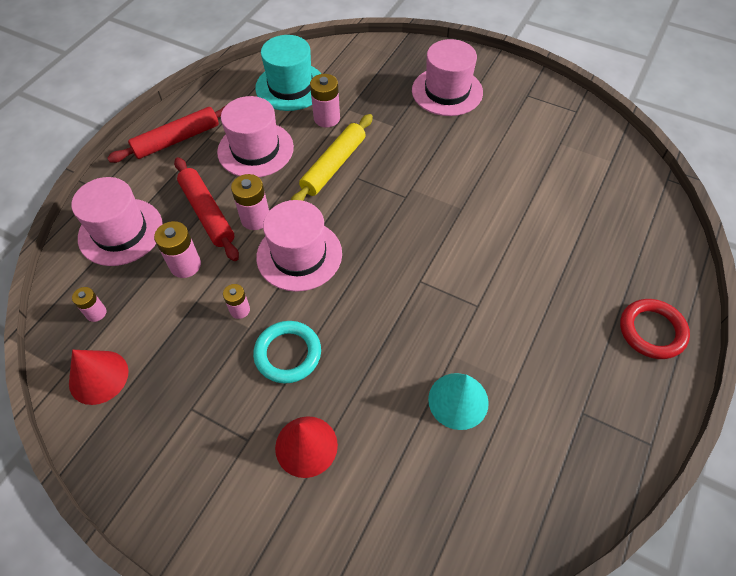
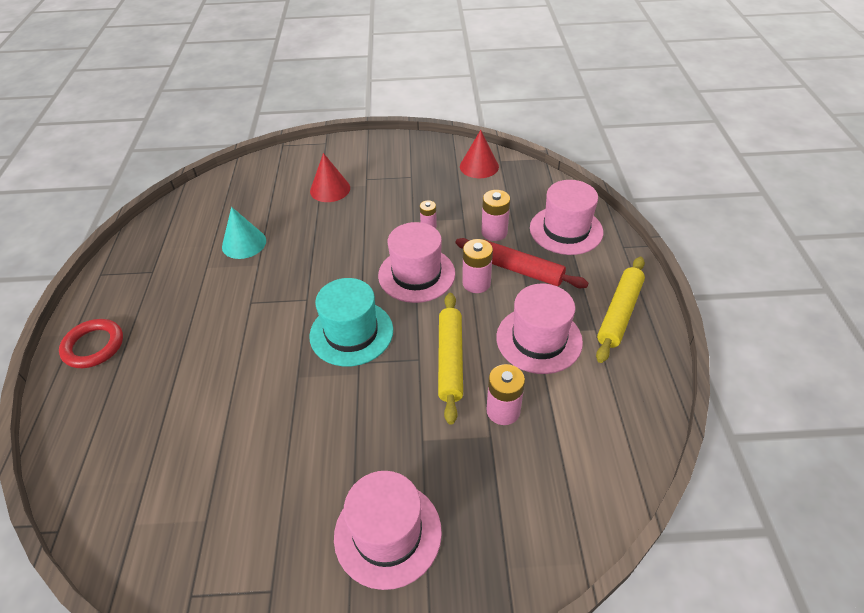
camera: 150 degrees right, 10 degrees down
pink battery [72,287,106,322] -> none
red rolling pin [107,105,226,163] -> yellow rolling pin [596,257,645,363]
turquoise ring [253,321,321,383] -> none
turquoise hat [255,35,322,111] -> turquoise hat moved to [309,278,393,366]

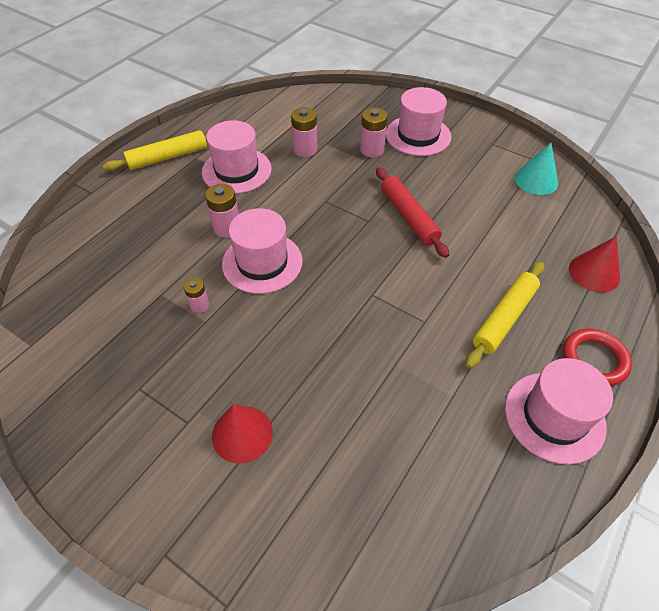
camera: 145 degrees left, 5 degrees up
turquoise cone [222,207,266,259] -> turquoise cone moved to [514,143,558,195]
turquoise hat [309,278,393,366] -> none
yellow rolling pin [438,293,463,425] -> yellow rolling pin moved to [466,262,544,368]
red rolling pin [456,238,589,288] -> red rolling pin moved to [376,167,449,258]
red cone [460,130,499,178] -> red cone moved to [569,236,620,292]
pink battery [481,190,510,241] -> pink battery moved to [360,107,388,157]
pink hat [530,180,603,255] -> pink hat moved to [505,358,613,464]

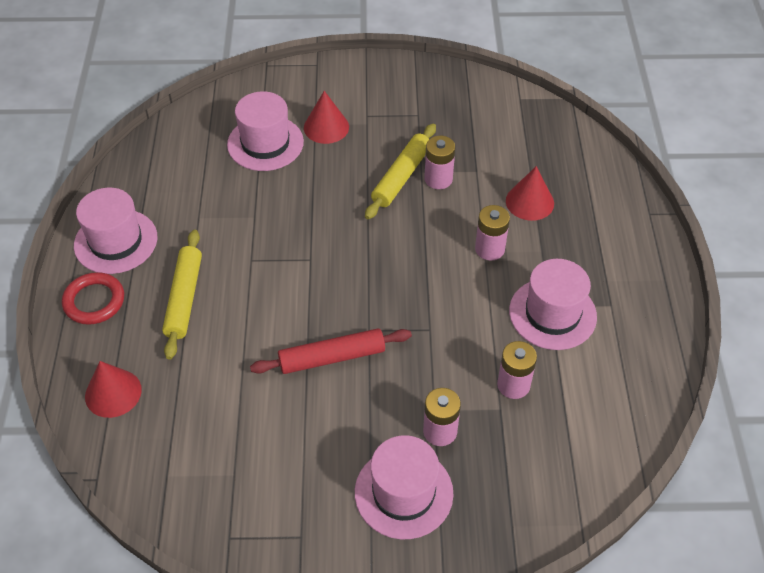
camera: 145 degrees right, 0 degrees up
yellow rolling pin [103,130,207,171] -> yellow rolling pin moved to [365,124,436,219]
pink battery [183,278,209,313] -> pink battery [424,136,455,189], size x1.61
pink hat [222,208,303,294] -> pink hat moved to [227,91,304,171]
red rolling pin [376,167,449,258] -> red rolling pin turned 45 degrees counterclockwise [250,328,412,374]
turquoise cone [514,143,558,195] -> none
none -> red cone [506,166,554,221]

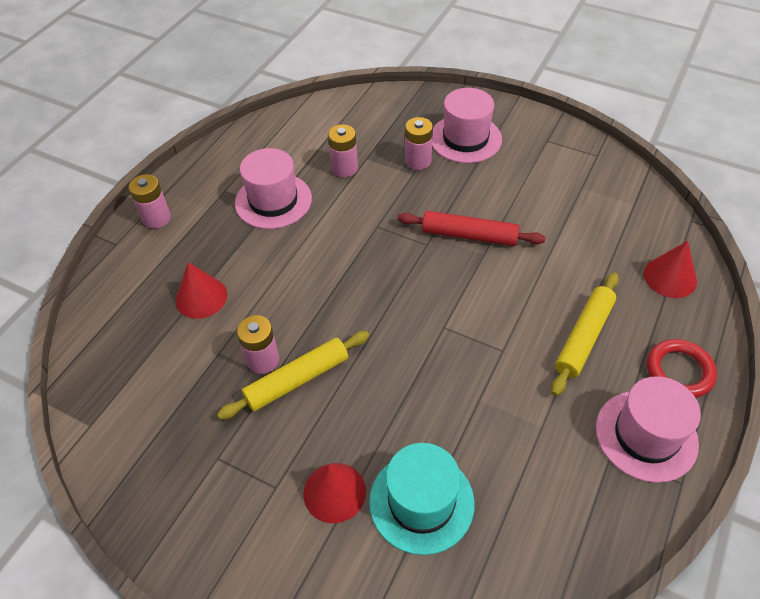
camera: 150 degrees left, 0 degrees up
pink hat [227,91,304,171] -> turquoise hat [369,443,474,555]
pink battery [475,205,510,260] -> pink battery moved to [128,174,171,229]

